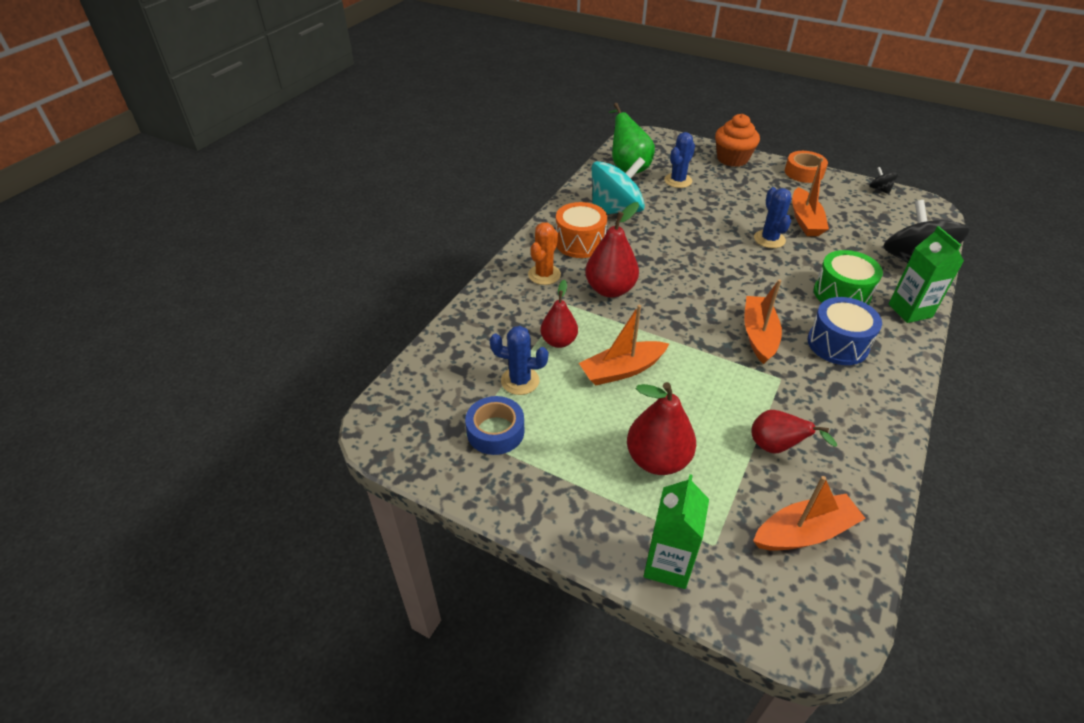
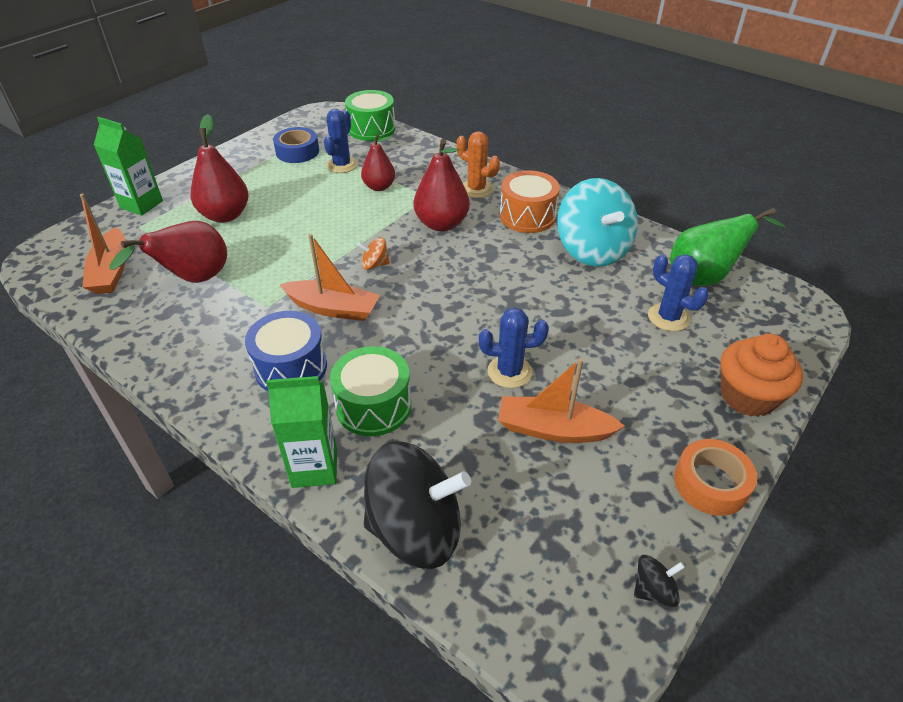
camera: 100 degrees right, 0 degrees up
orange boat [579,305,669,386] -> none
red pear [751,410,837,454] -> red pear [110,221,227,283], size x1.52
none -> green drum [345,90,395,141]
none -> orange spinning top [357,237,390,270]

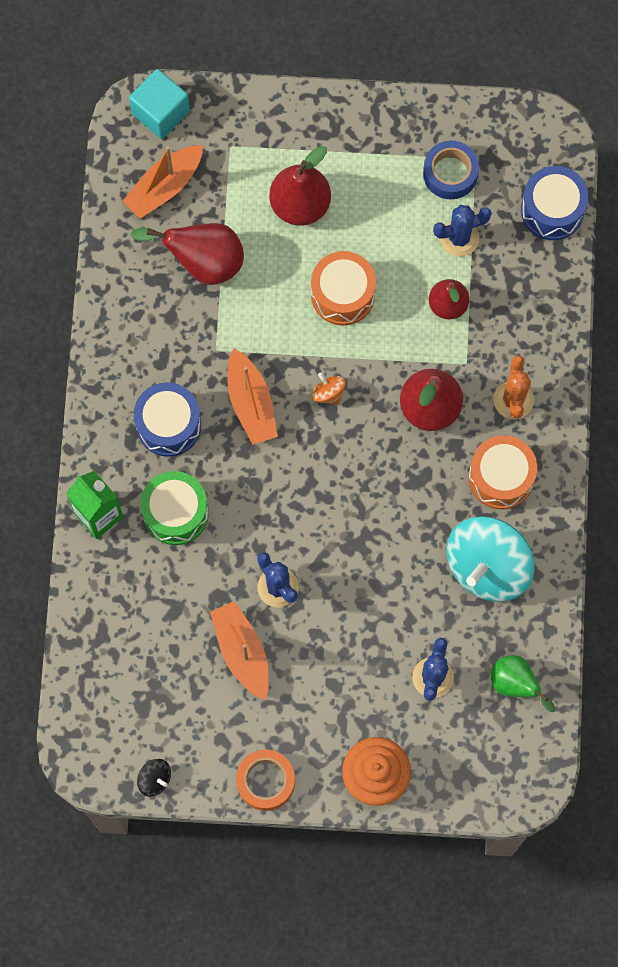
camera: 55 degrees right, 30 degrees up
green carton [94,117,163,216] -> none
green drum [345,90,395,141] -> blue drum [521,166,589,240]
black spinning top [364,441,471,569] -> none
green pear [670,208,786,286] -> green pear [491,655,555,712], size x0.66
none -> turquoise cube [129,69,190,139]
none -> orange drum [311,251,376,325]

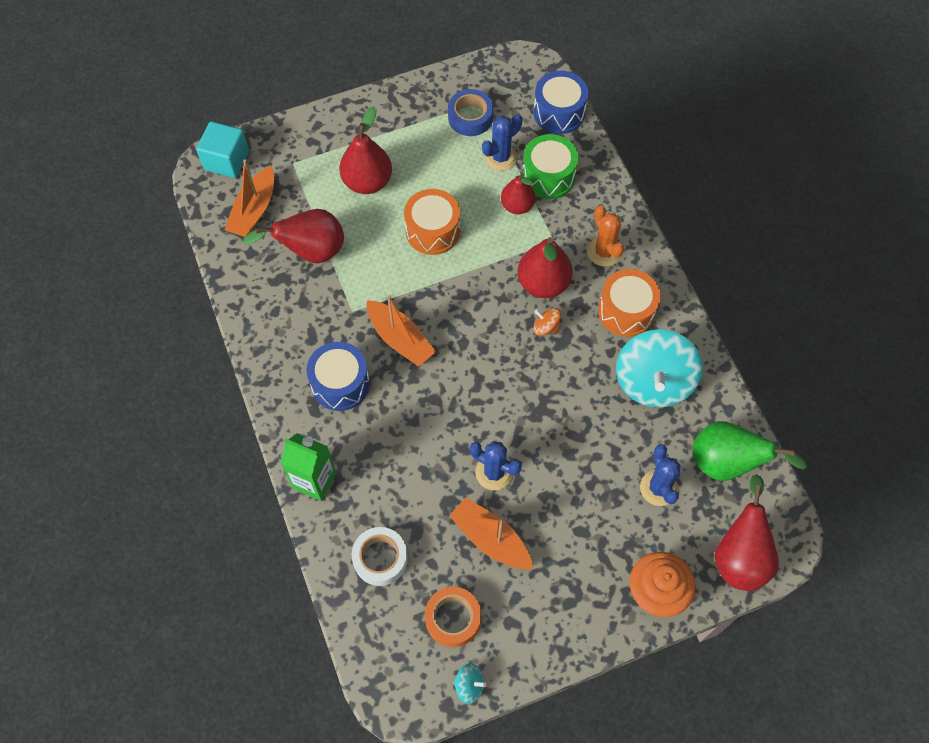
camera: 25 degrees left, 10 degrees down
black spinning top [137,759,171,797] -> turquoise spinning top [453,663,486,704]
green drum [140,471,209,545] -> green drum moved to [522,134,578,199]
orange tape [236,749,295,811] -> orange tape moved to [425,587,481,647]
orange spinning top [312,373,346,405] -> orange spinning top moved to [533,308,561,336]
green pear [491,655,555,712] -> green pear [692,421,807,481], size x1.52
none -> white tape [352,527,408,586]
none -> red pear [715,474,779,591]

